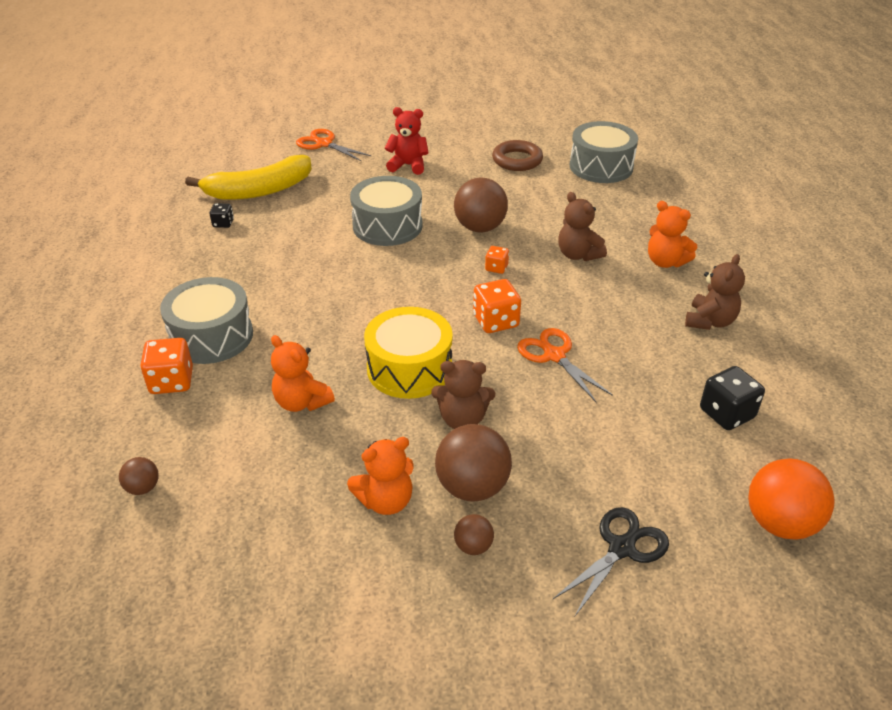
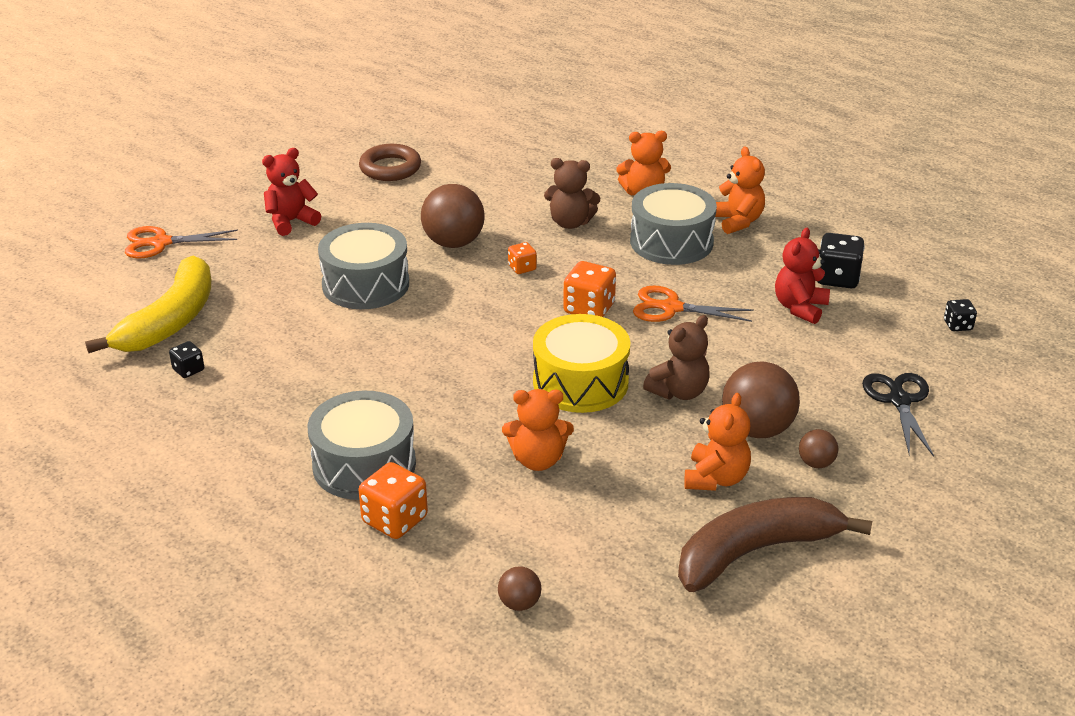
camera: 45 degrees left, 5 degrees down
grey drum [570,121,638,183] -> grey drum moved to [630,183,717,265]
brown teddy bear [685,254,745,330] -> orange teddy bear [715,147,765,234]
orange ball [748,458,835,540] -> black dice [944,299,977,331]
none -> brown banana [678,497,872,592]
none -> red teddy bear [775,228,830,324]

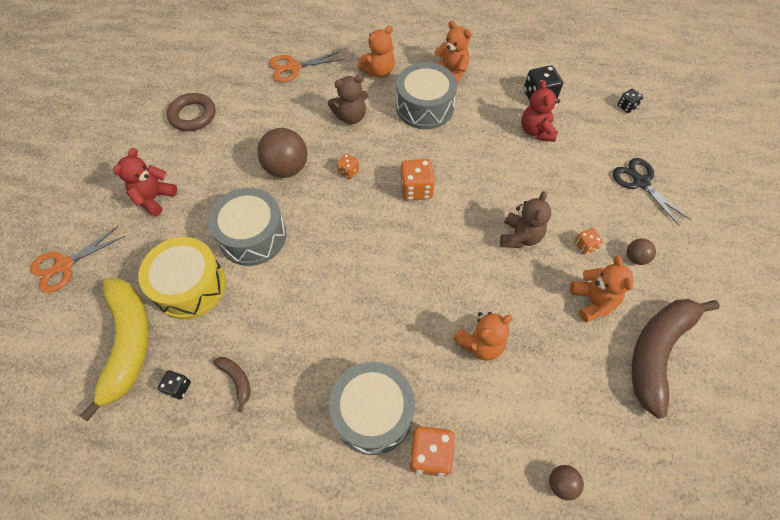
camera: 30 degrees left, 25 degrees up
yellow drum [533,314,630,413] -> yellow drum moved to [138,237,226,319]
orange scissors [633,286,754,322] -> orange scissors moved to [269,51,344,82]
brown ball [722,362,800,438] -> orange dice [575,228,603,255]
none -> brown banana [213,357,250,412]

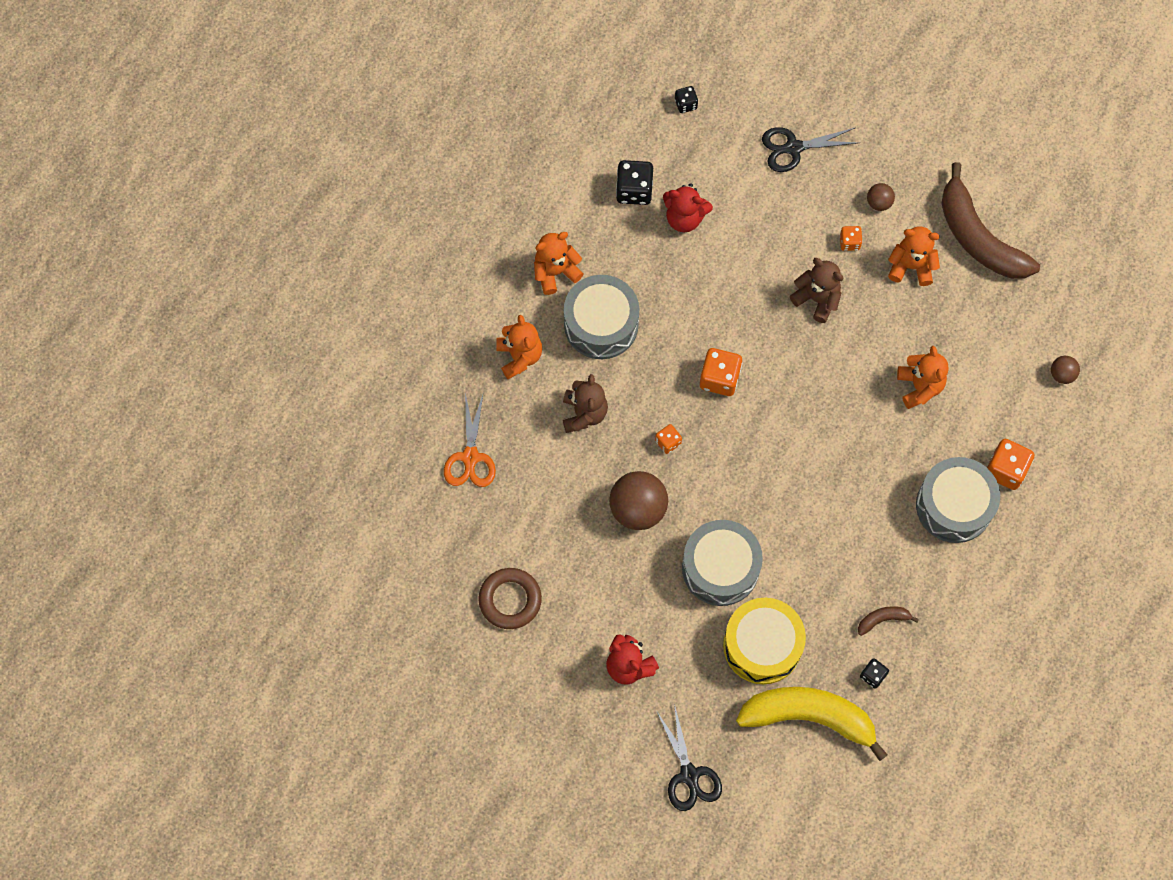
camera: 70 degrees left, 10 degrees up
orange scissors [30,225,125,293] -> black scissors [657,704,722,811]

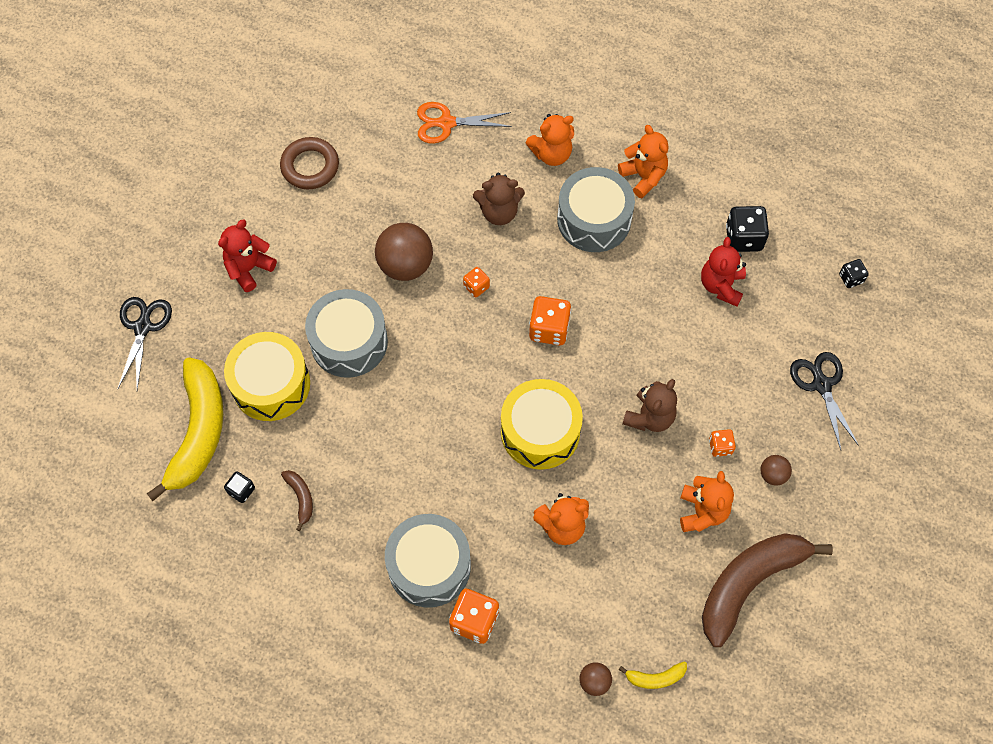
camera: 85 degrees right, 5 degrees down
black scissors [657,704,722,811] -> black scissors turned 120 degrees clockwise [118,297,172,390]
none -> yellow drum [501,379,583,470]
none -> yellow banana [619,662,687,689]

